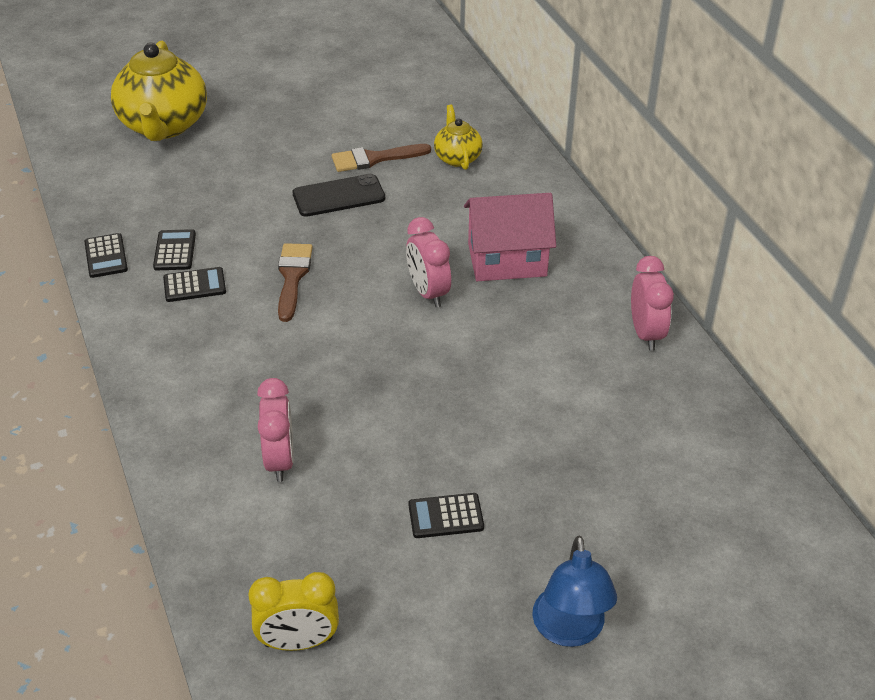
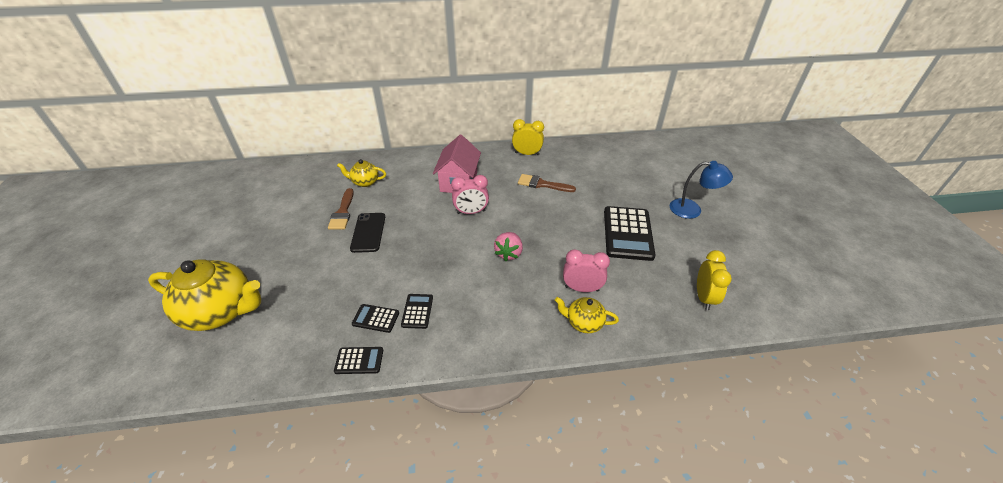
camera: 75 degrees left, 0 degrees up
brown brush [278,243,313,322] -> brown brush moved to [518,174,576,192]
black calculator [408,493,484,538] -> black calculator [604,206,656,261], size x2.05
pink clock [631,256,674,351] -> yellow clock [512,119,544,155]
none -> pink strawberry [494,232,523,261]
none -> yellow teapot [555,297,619,333]

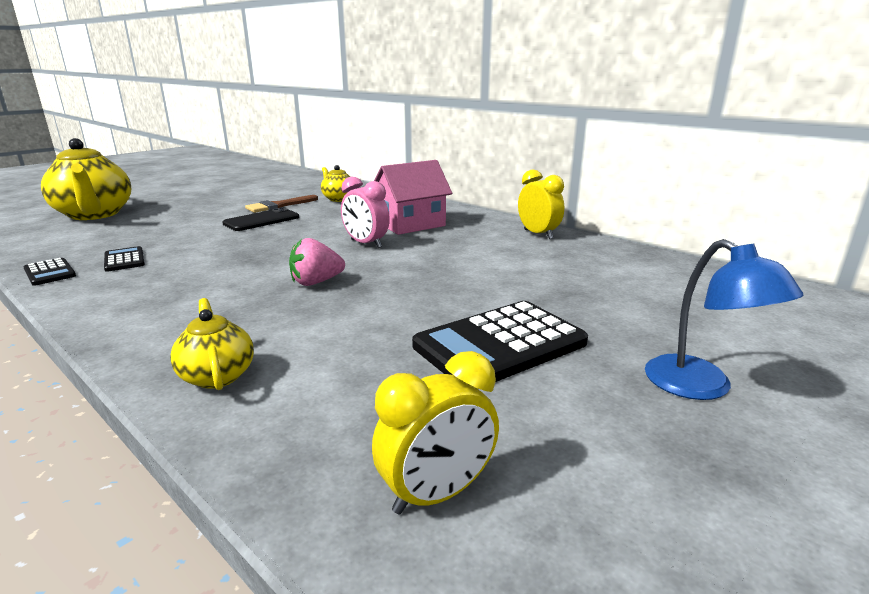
camera: 50 degrees right, 20 degrees down
black calculator [401,294,433,329] -> none
brown brush [518,174,576,192] -> none
pink clock [563,249,610,292] -> none

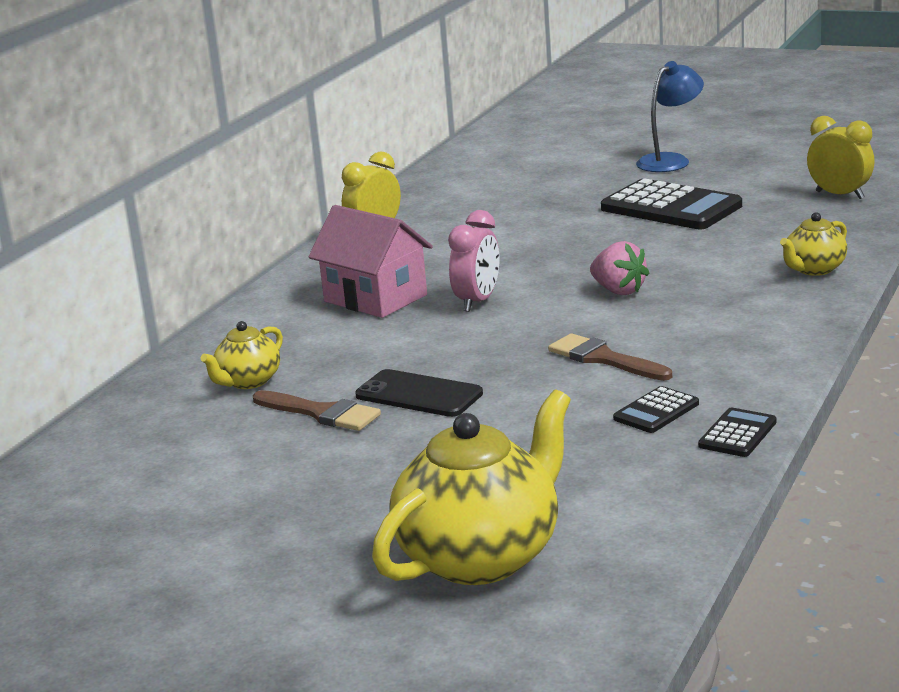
camera: 105 degrees left, 0 degrees up
none -> brown brush [548,333,672,381]

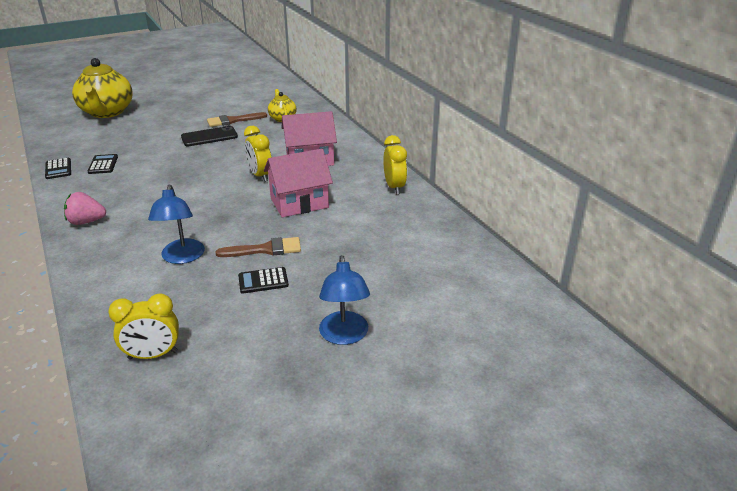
camera: 125 degrees right, 10 degrees up
pink clock [448,210,499,312] -> yellow clock [244,126,272,182]
brown brush [548,333,672,381] -> brown brush moved to [216,237,301,257]
pink strawberry [590,241,650,295] -> pink strawberry moved to [64,192,106,225]
black calculator [601,178,742,230] -> black calculator [238,267,289,294], size x0.49
yellow teapot [780,212,847,276] -> none
none -> blue lamp [148,185,205,264]
none -> pink house [264,149,333,217]

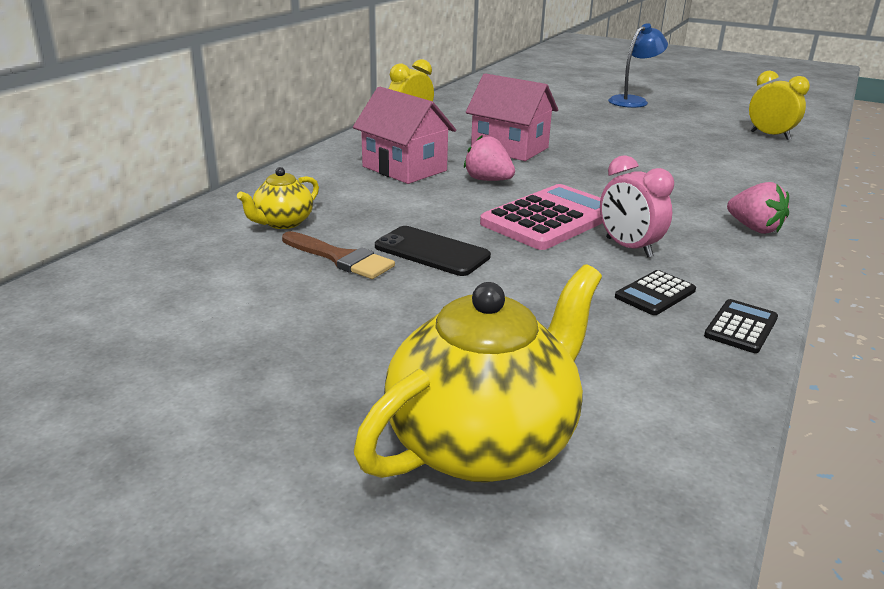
camera: 125 degrees left, 5 degrees down
blue lamp [148,185,205,264] -> none
brown brush [216,237,301,257] -> none
black calculator [238,267,289,294] -> none
yellow clock [244,126,272,182] -> pink strawberry [464,135,515,181]
none -> pink calculator [480,184,603,250]
none -> pink clock [600,155,674,258]

